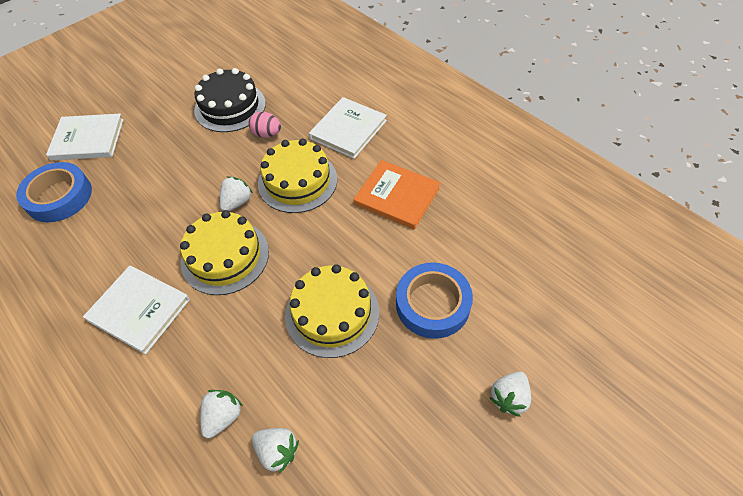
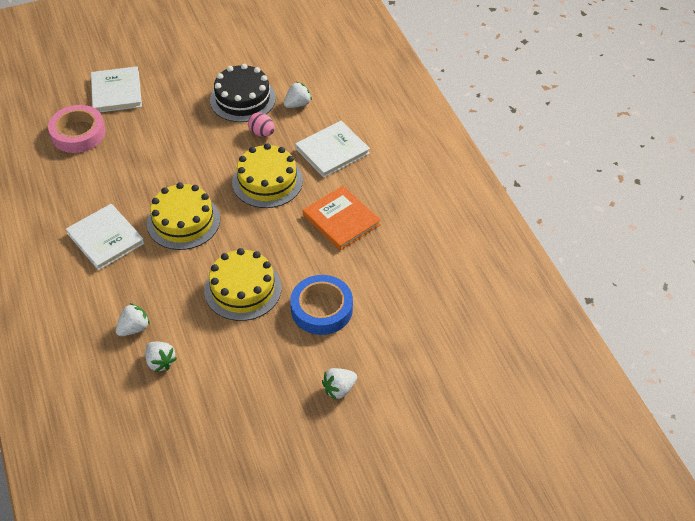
camera: 20 degrees right, 5 degrees down
blue tape [16,162,92,222] -> pink tape [48,105,106,153]
white book [46,114,124,160] -> white book turned 60 degrees clockwise [91,66,142,112]
white strawberry [220,176,253,211] -> white strawberry moved to [284,82,312,108]

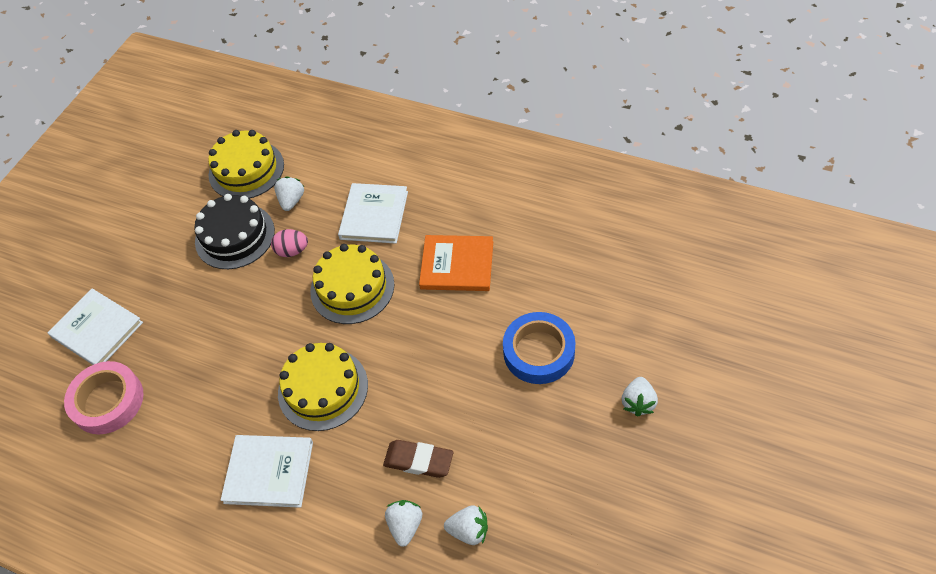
camera: 40 degrees left, 5 degrees up
yellow cake [204,248,282,321] -> yellow cake moved to [208,130,284,199]
none -> brown eraser [383,440,453,478]

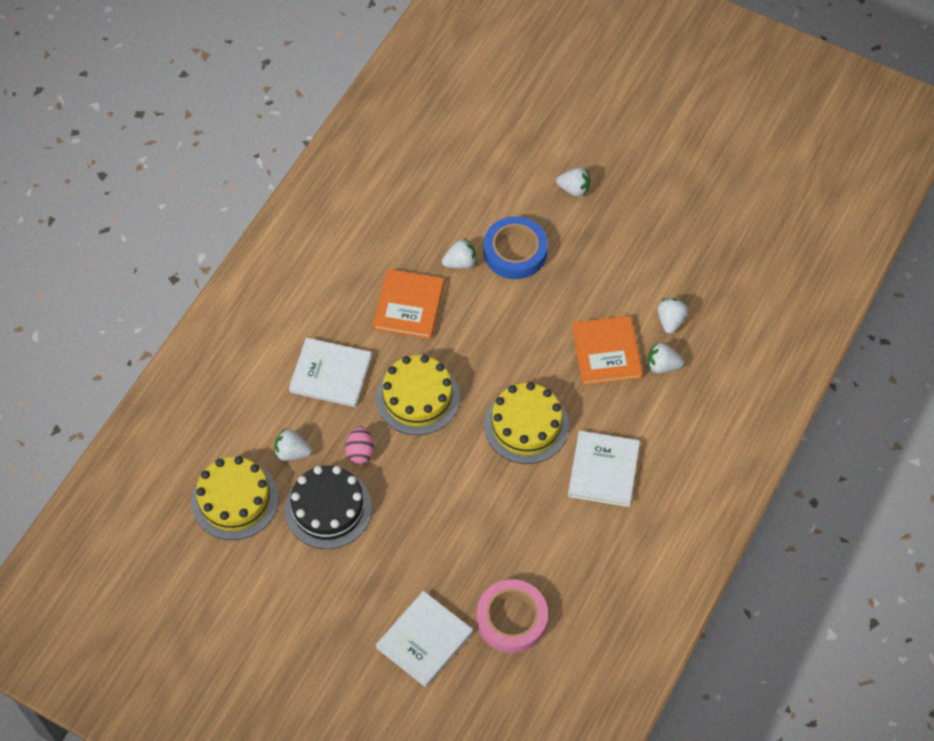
camera: 90 degrees left, 5 degrees up
brown eraser [383,440,453,478] -> orange book [572,316,643,386]
none -> white strawberry [442,238,477,269]

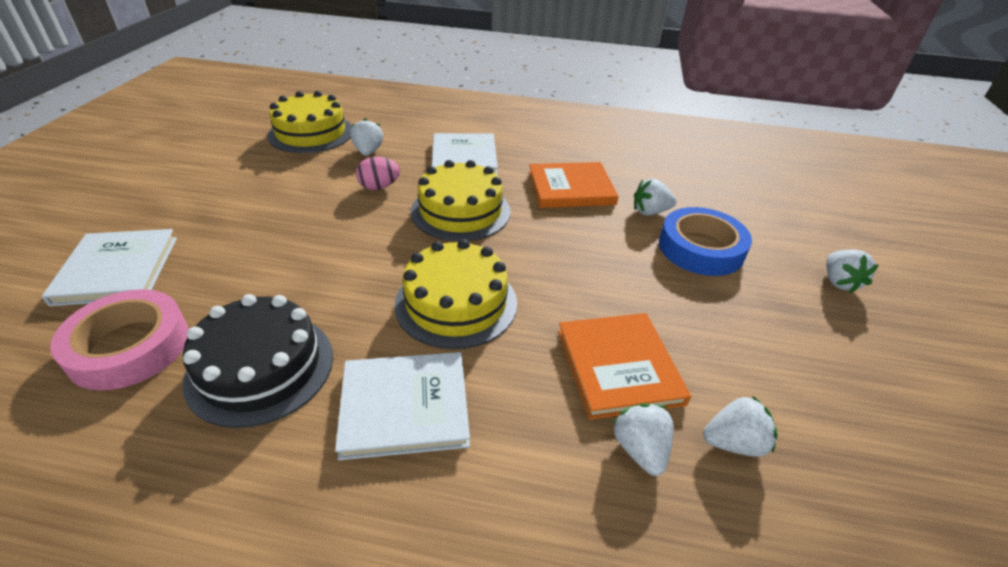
camera: 70 degrees right, 20 degrees down
black cake [285,465,372,549] -> black cake moved to [183,294,333,428]
white book [376,591,473,687] -> white book turned 60 degrees clockwise [42,229,177,306]
white strawberry [442,238,477,269] -> white strawberry turned 120 degrees clockwise [634,179,677,216]
orange book [572,316,643,386] -> orange book turned 75 degrees counterclockwise [558,313,691,419]

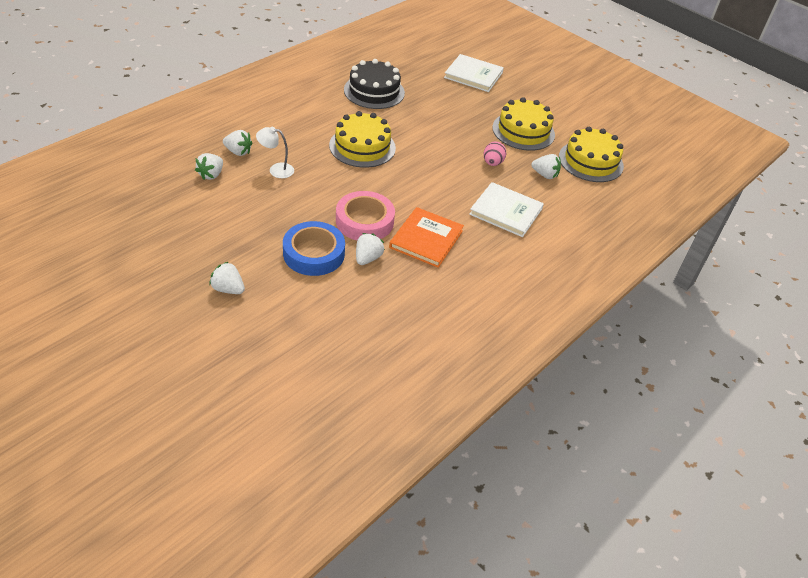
camera: 120 degrees right, 5 degrees up
pink tape [50,289,189,390] -> pink tape moved to [336,191,395,240]
white book [335,352,470,460] -> none
yellow cake [411,160,510,241] -> yellow cake moved to [492,97,555,151]
orange book [558,313,691,419] -> white lamp [256,127,294,178]

